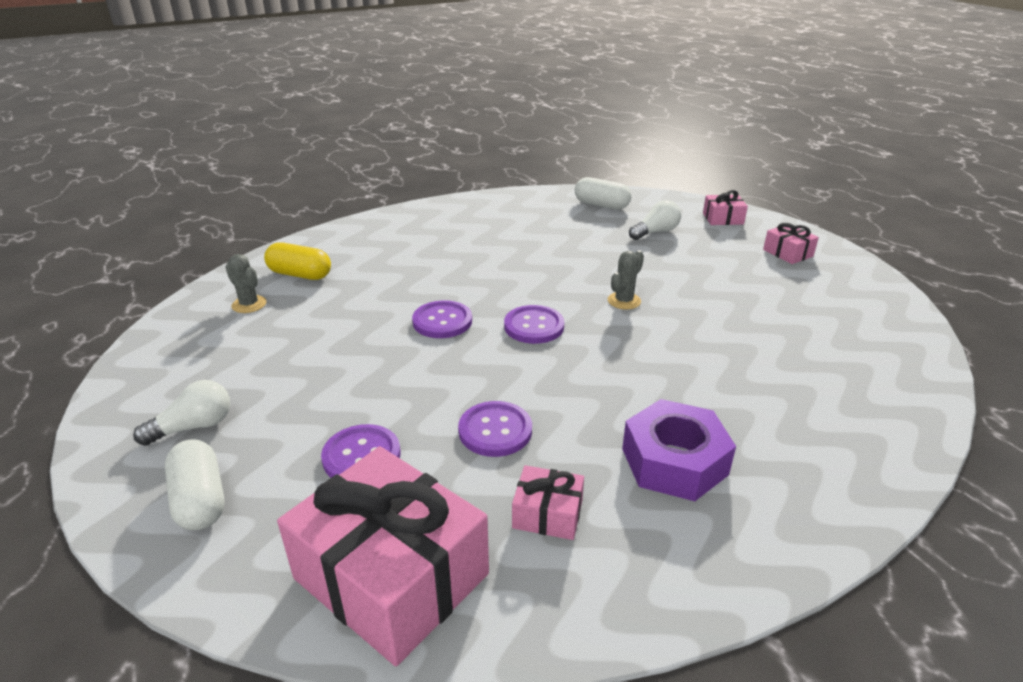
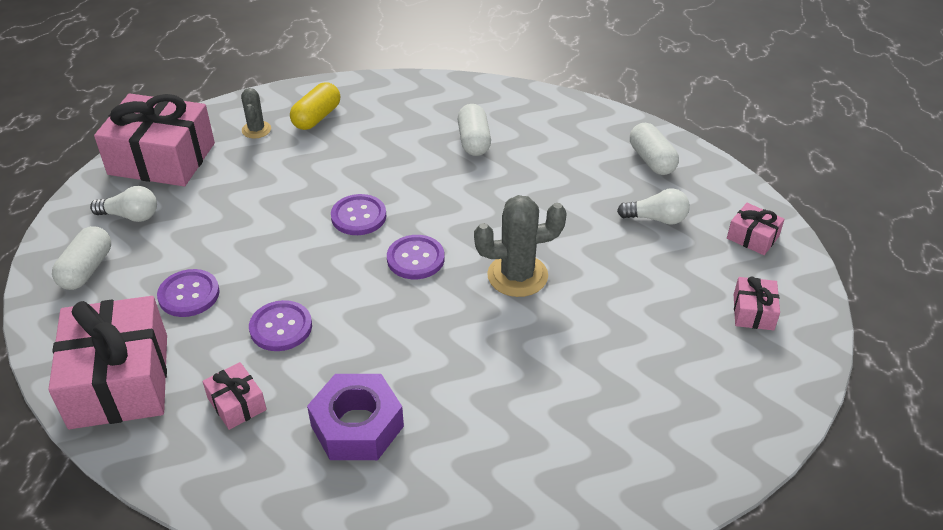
camera: 40 degrees right, 10 degrees up
yellow capsule [264,242,331,280] -> yellow capsule turned 60 degrees clockwise [290,82,340,130]
grey cactus [608,250,644,310] -> grey cactus [474,195,567,297], size x1.76
none -> pink gift [94,93,215,186]
none -> white capsule [458,104,491,156]

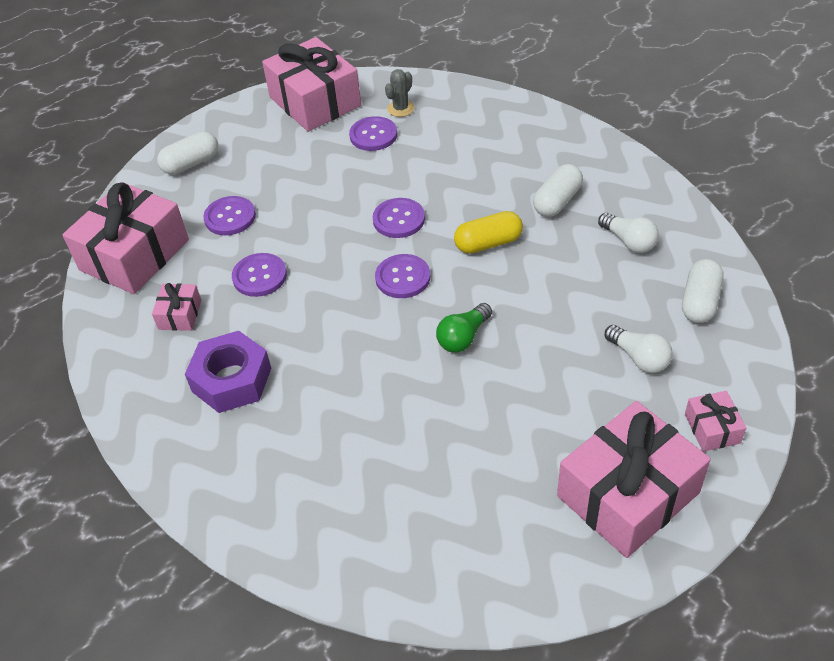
camera: 45 degrees right, 5 degrees up
white light bulb [90,186,157,222] -> white light bulb moved to [598,213,659,253]
yellow capsule [290,82,340,130] -> yellow capsule moved to [454,211,523,254]
grey cactus [474,195,567,297] -> green light bulb [436,303,492,353]
pink gift [734,276,780,330] -> pink gift [557,401,711,558], size x2.22
none -> purple button [349,116,397,151]

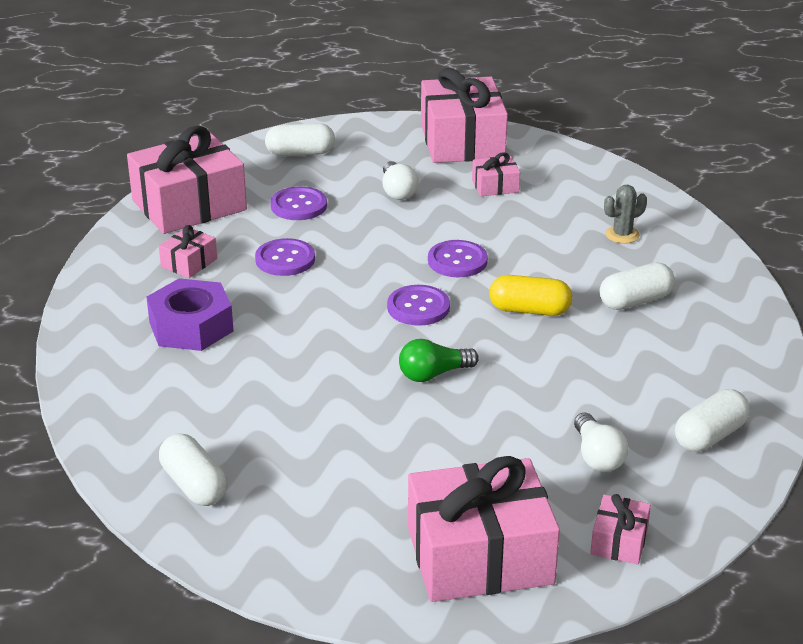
camera: 25 degrees right, 15 degrees down
purple button [349,116,397,151] -> pink gift [472,153,520,196]
grey cactus [385,69,415,117] -> grey cactus moved to [604,185,647,244]
white light bulb [598,213,659,253] -> white light bulb moved to [383,161,419,200]
none -> white capsule [159,434,228,506]

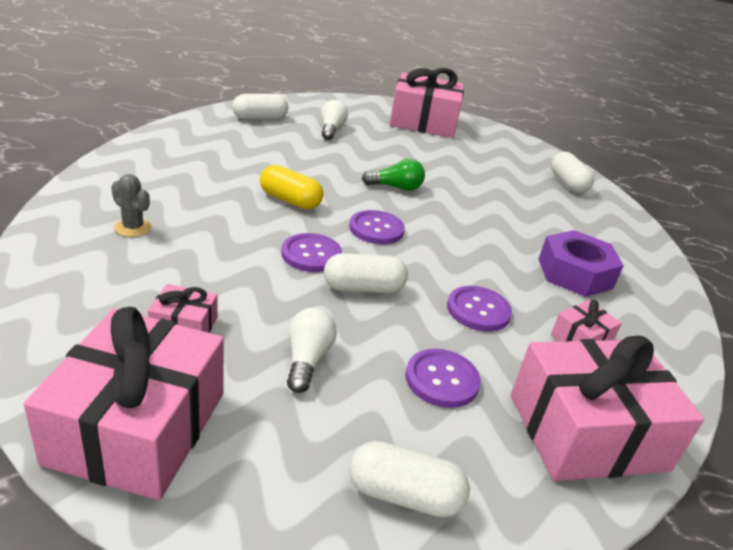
camera: 165 degrees left, 0 degrees up
pink gift [590,494,651,565] -> none
white capsule [599,263,675,310] -> white capsule moved to [324,253,408,293]
grey cactus [604,185,647,244] -> grey cactus turned 45 degrees clockwise [111,174,152,237]

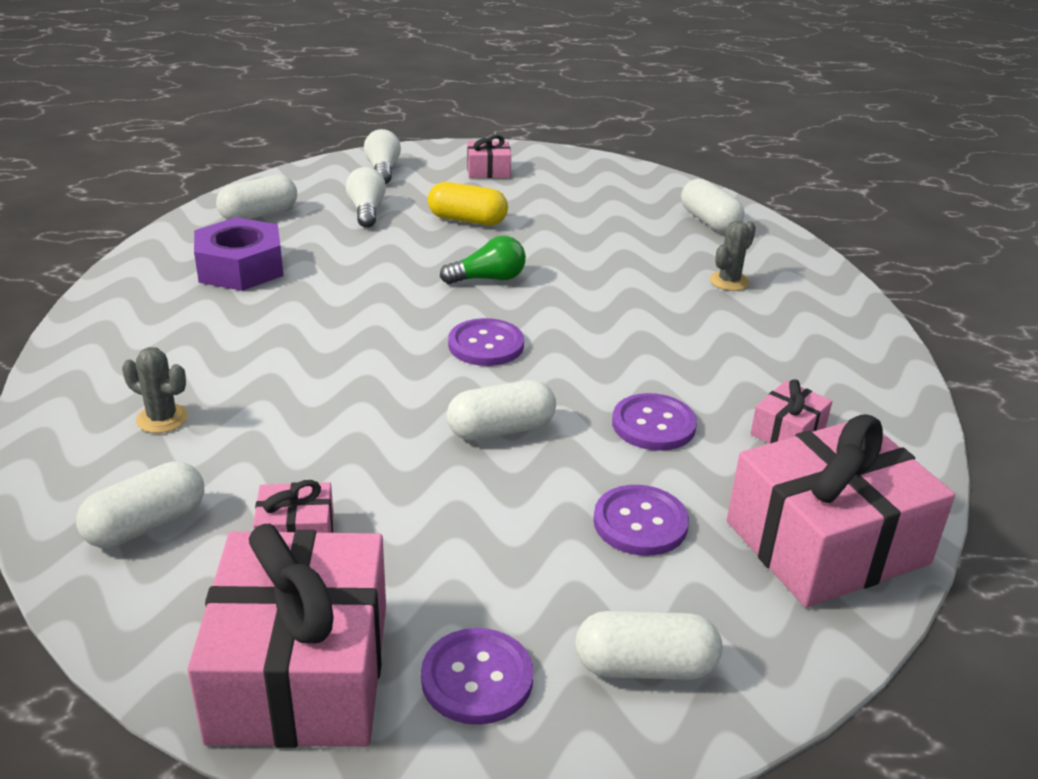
camera: 10 degrees left, 0 degrees up
yellow capsule [260,165,324,209] -> yellow capsule moved to [428,182,508,225]
purple button [281,233,342,272] -> purple button moved to [421,628,533,725]
white light bulb [287,308,337,393] -> white light bulb moved to [364,129,401,184]
pink gift [390,68,464,138] -> pink gift [467,135,511,178], size x0.45
purple nut [539,230,624,297] -> purple nut moved to [194,217,283,291]
none -> white capsule [76,461,204,548]
none -> grey cactus [710,221,756,291]

